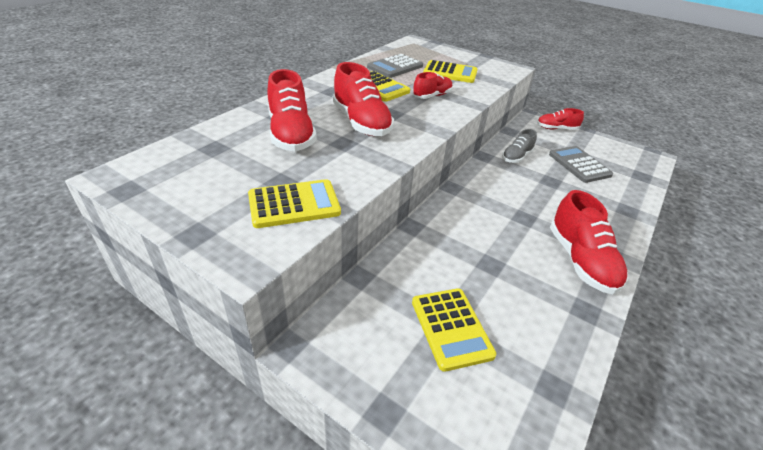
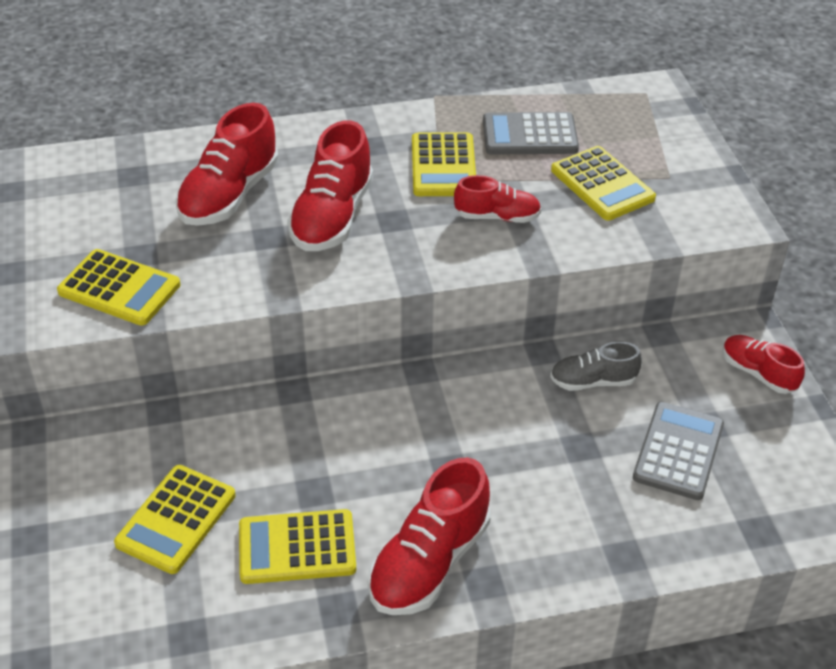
camera: 45 degrees right, 5 degrees up
none -> yellow calculator [239,509,356,584]

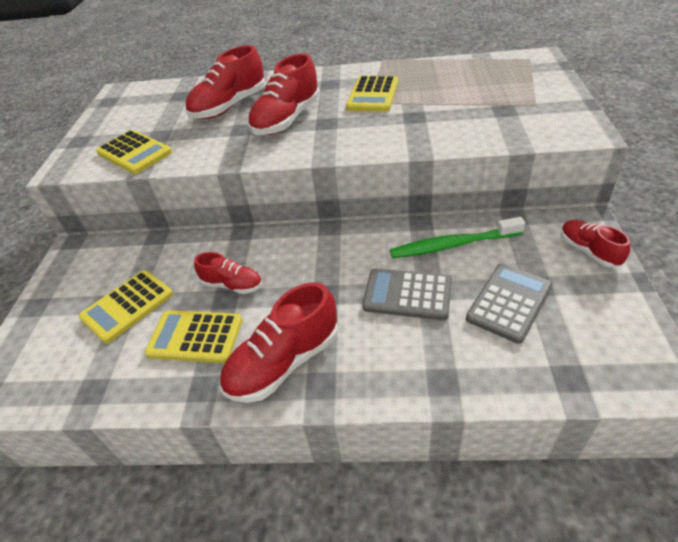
camera: 20 degrees right, 0 degrees up
red shoe [454,175,541,223] -> red shoe moved to [194,252,262,294]
grey calculator [483,112,579,154] -> grey calculator moved to [363,268,452,320]
grey shoe [550,342,642,391] -> green toothbrush [390,217,525,258]
yellow calculator [551,146,656,220] -> none

